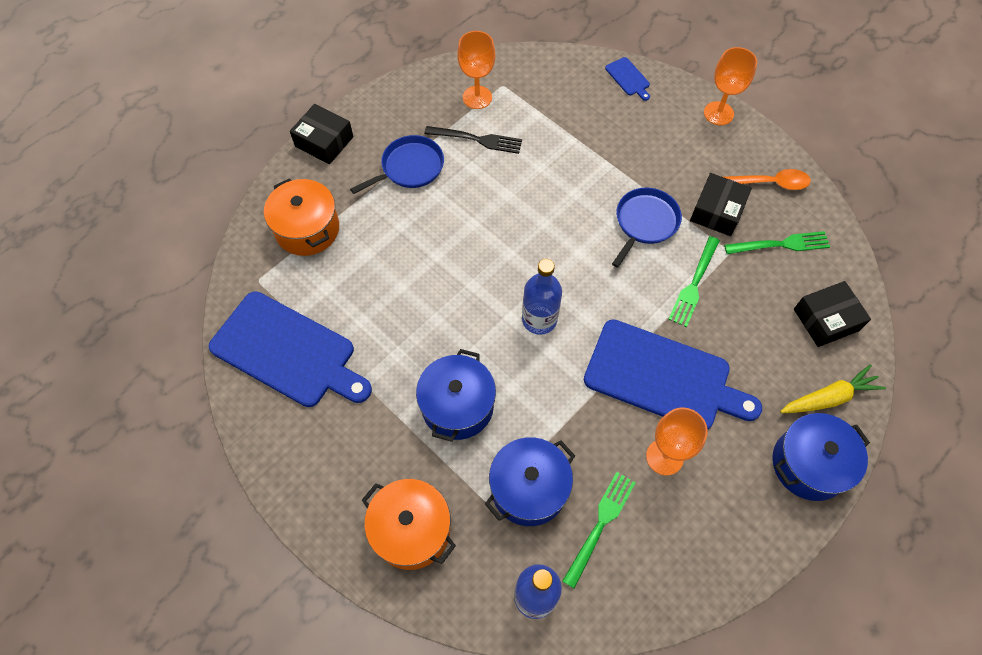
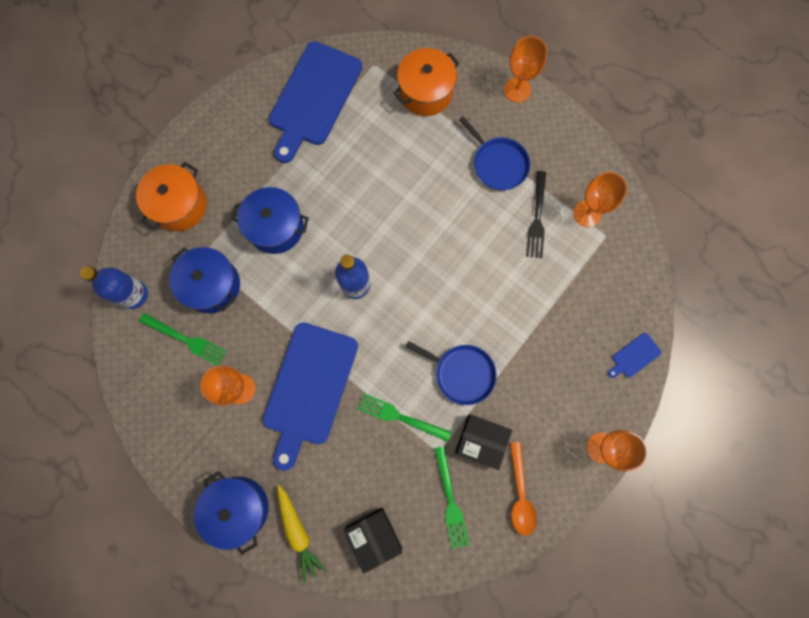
camera: 85 degrees right, 15 degrees up
black box [290,104,353,164] -> orange goblet [504,36,547,103]

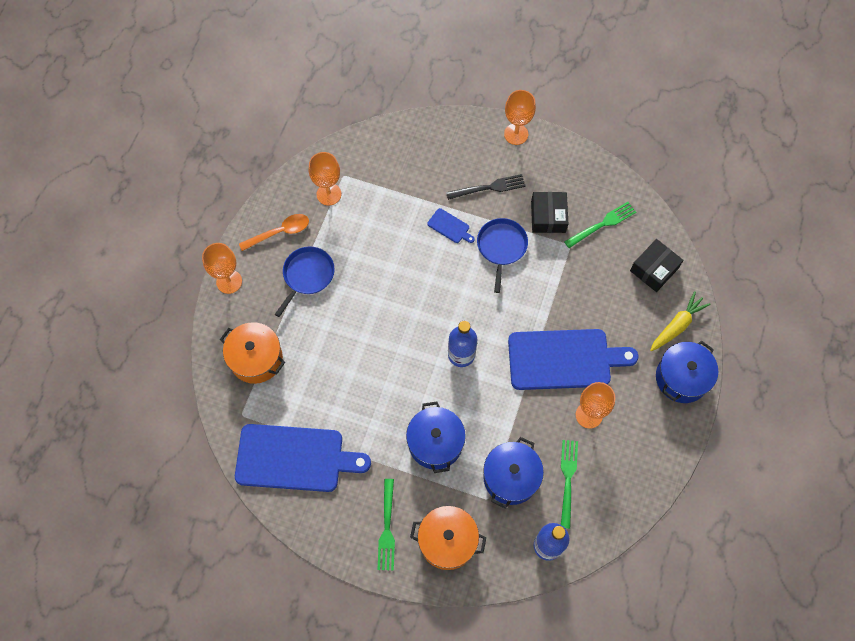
camera: 110 degrees left, 10 degrees down
green fork [358,394,452,442] -> green fork moved to [378,479,395,571]
orange spoon [510,442,537,536] -> orange spoon moved to [239,214,309,251]
black fork [526,171,546,258] -> black fork moved to [446,174,526,200]
blue cutting board [608,333,661,378] -> blue cutting board moved to [427,208,475,243]

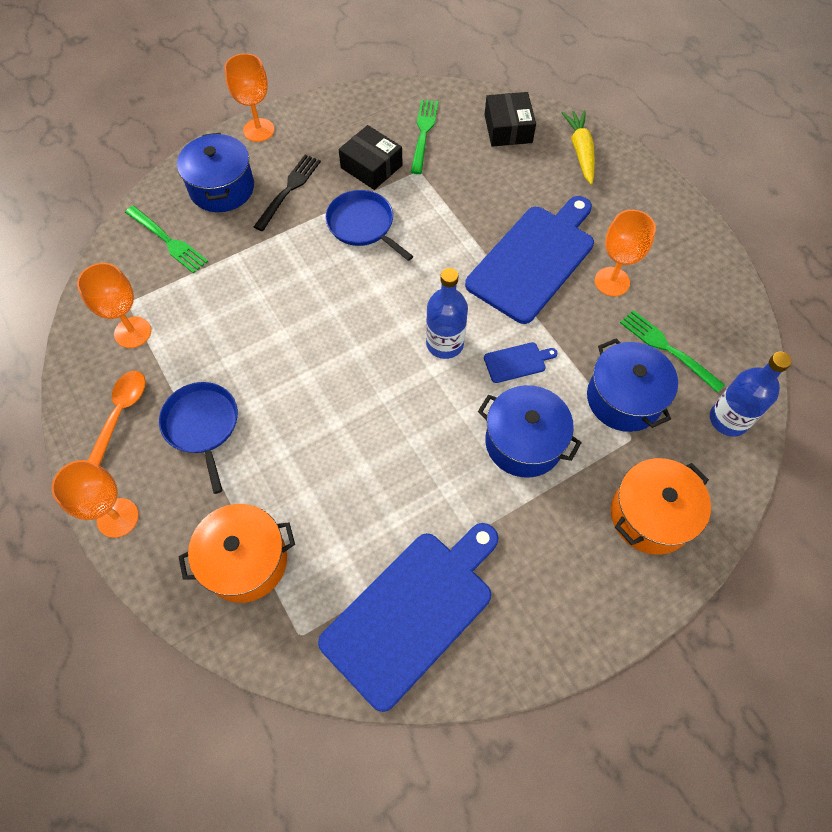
camera: 50 degrees left, 5 degrees down
green fork [378,479,395,571] -> green fork moved to [125,206,208,274]
blue cutting board [427,208,475,243] -> blue cutting board moved to [484,342,558,383]
blue pot [656,340,718,403] -> blue pot moved to [177,133,254,212]

